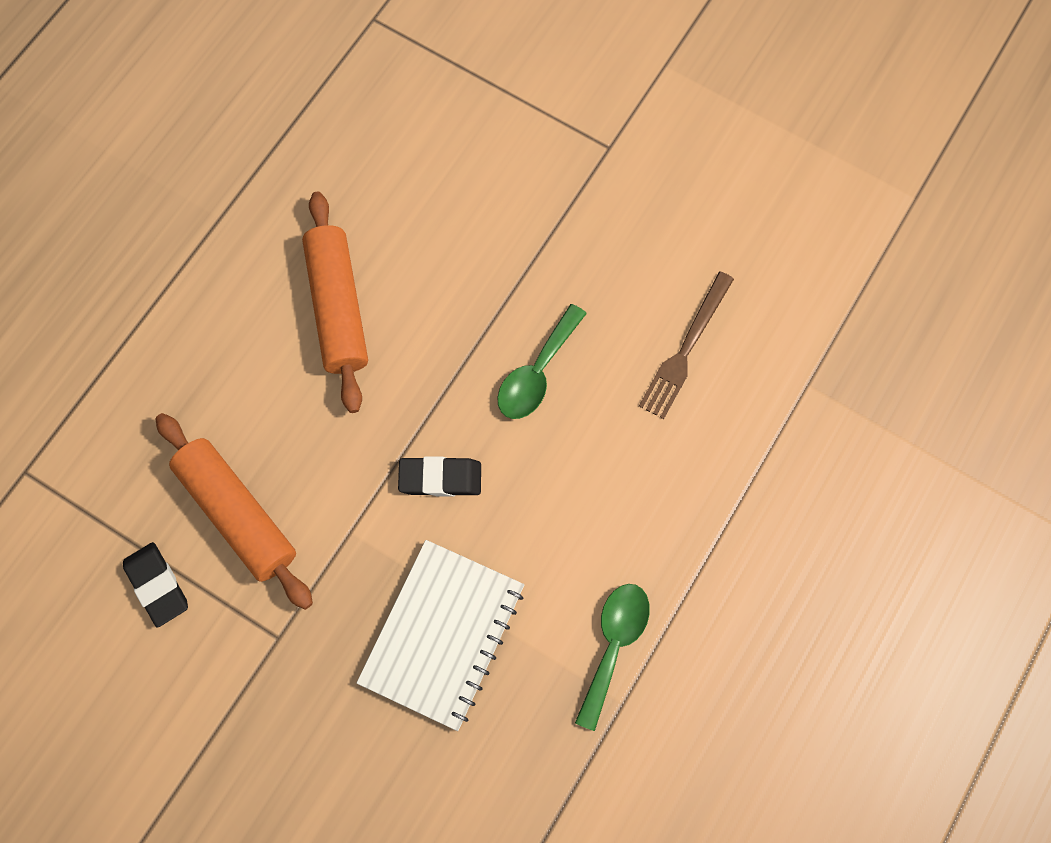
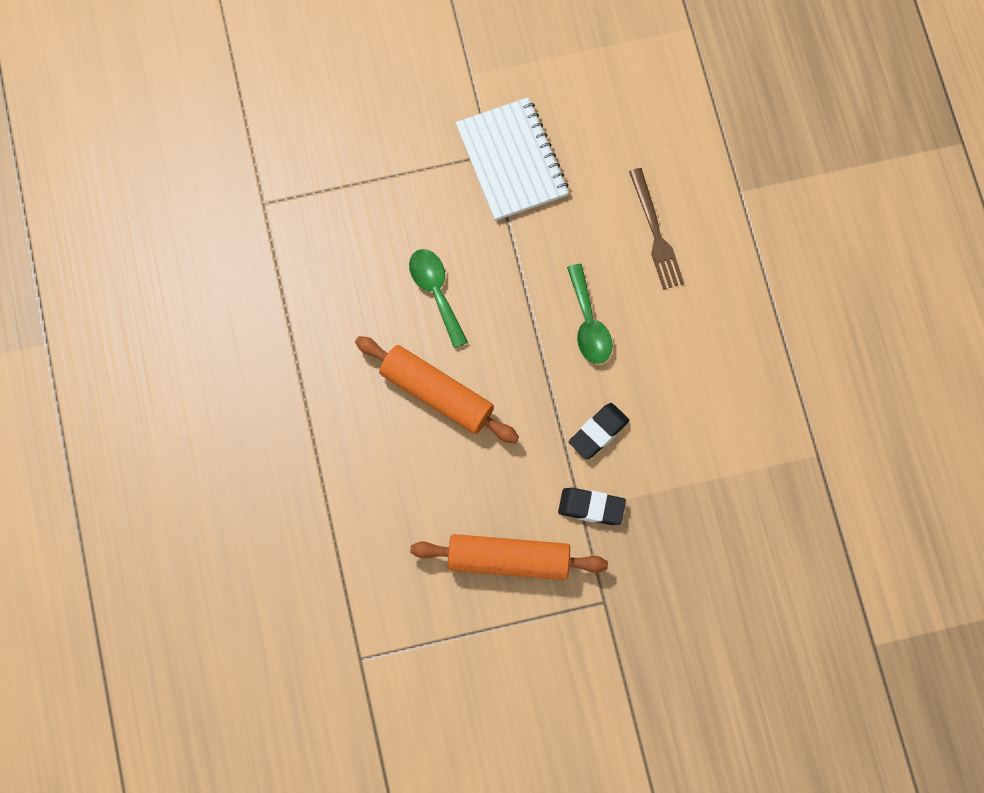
camera: 45 degrees left, 0 degrees up
black eraser [123,542,188,628] -> black eraser moved to [558,488,626,525]
white notebook [357,540,524,731] -> white notebook moved to [456,97,569,221]
green spoon [575,584,650,731] -> green spoon moved to [409,249,468,348]

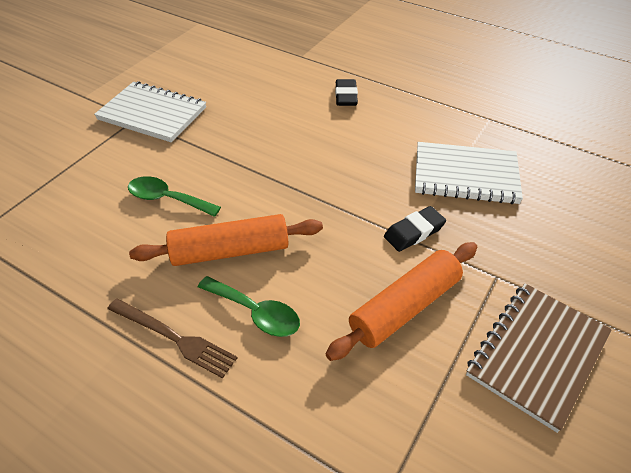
camera: 45 degrees left, 25 degrees down
green spoon [567,264,612,364] -> green spoon moved to [198,276,300,337]
black eraser [569,403,630,460] -> black eraser moved to [335,79,358,106]
brown fork [629,168,684,290] -> brown fork moved to [107,298,238,378]
none -> white notebook [415,142,523,204]
none -> brown notebook [466,283,612,433]

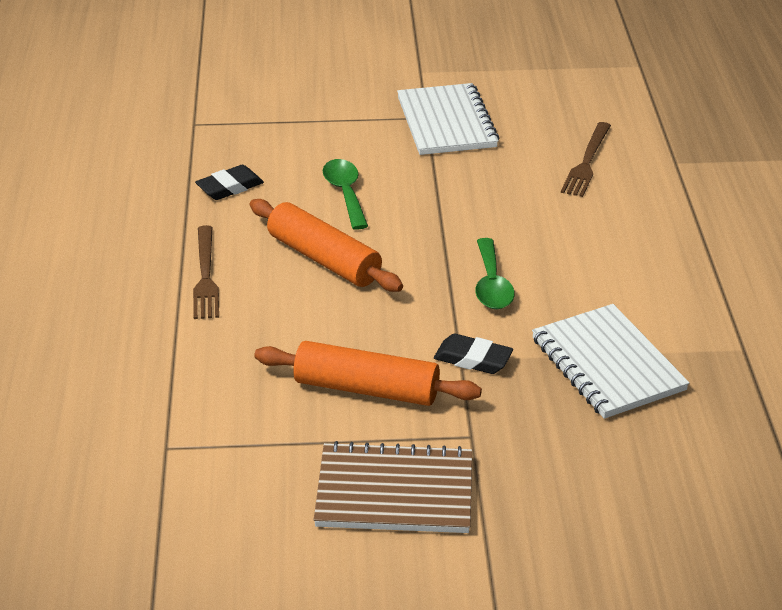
camera: 55 degrees right, 10 degrees down
green spoon [198,276,300,337] -> green spoon moved to [475,238,515,309]
black eraser [335,79,358,106] -> black eraser moved to [195,165,264,200]
none -> brown fork [561,122,611,197]

